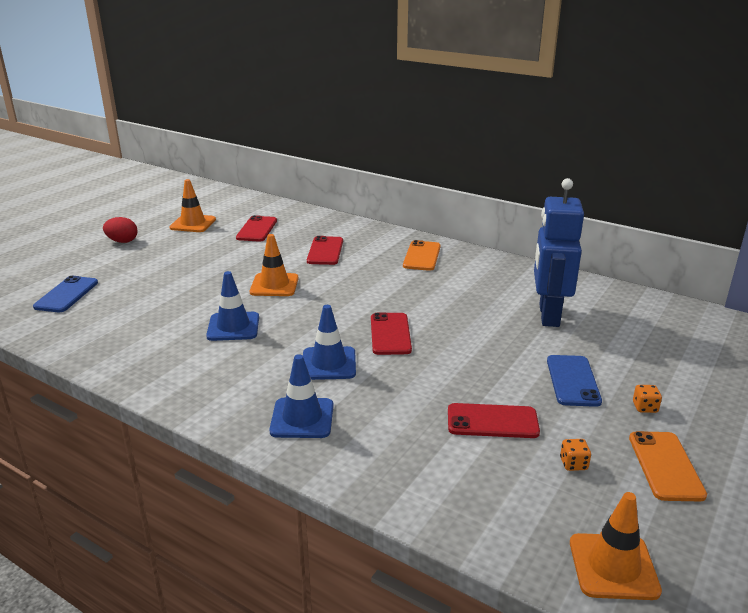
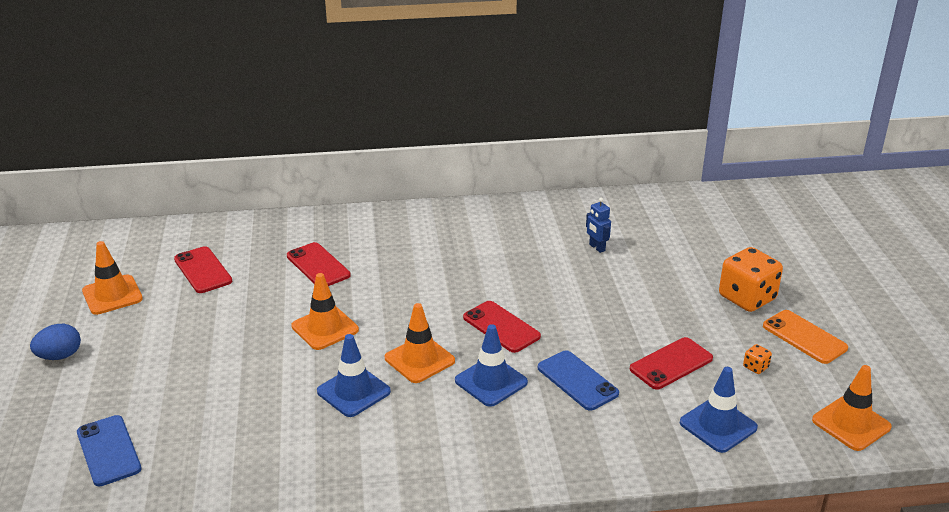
camera: 40 degrees left, 5 degrees up
red egg [103,217,138,243] -> blue egg [30,324,81,360]
blue traffic cone [269,354,334,438] -> blue traffic cone moved to [680,367,758,453]
orange phone [403,240,441,271] -> none
blue robot [534,178,584,327] -> blue robot [586,197,611,253], size x0.41
blue phone [547,355,602,407] -> blue phone moved to [538,350,619,411]
orange dice [633,385,662,413] -> orange dice [719,247,783,312], size x2.40
none -> orange traffic cone [385,303,455,383]

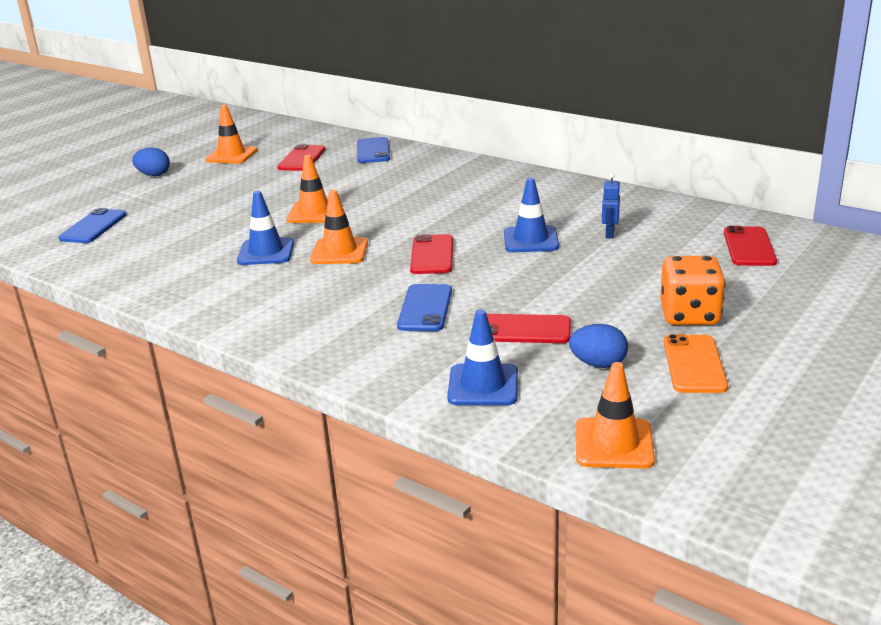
camera: 45 degrees right, 5 degrees down
red phone [287,242,351,286] -> red phone moved to [724,226,777,266]
blue traffic cone [455,324,528,407] -> blue traffic cone moved to [504,178,559,253]
orange dice [743,344,772,374] -> blue egg [569,324,628,368]
none -> blue phone [357,137,390,163]

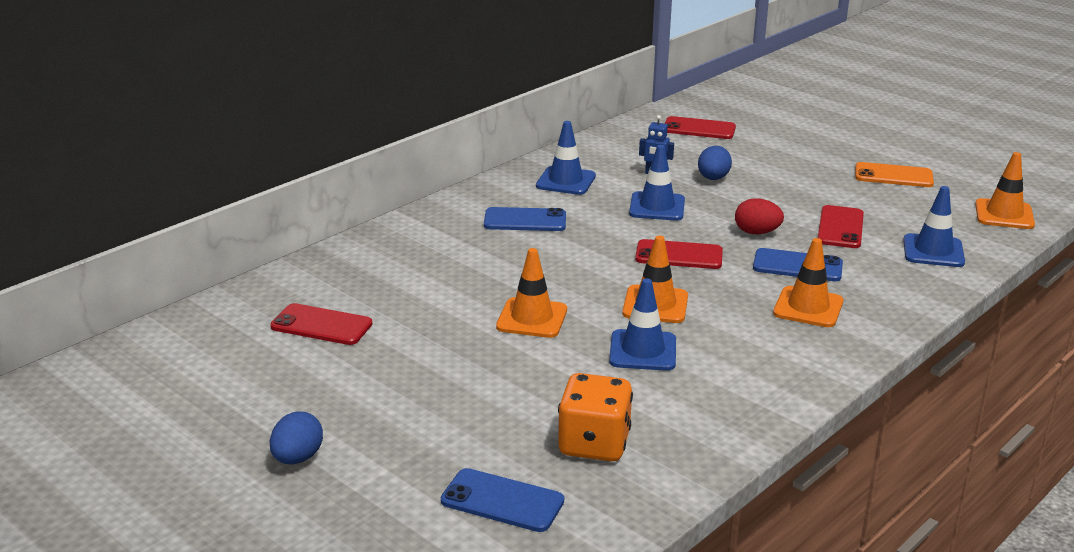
camera: 85 degrees left, 0 degrees up
orange traffic cone [205,105,258,164] -> orange traffic cone moved to [773,238,843,327]
blue phone [357,137,390,163] -> blue phone moved to [484,207,566,231]
blue egg [569,324,628,368] -> blue egg moved to [698,146,732,180]
orange dice [660,256,726,325] -> orange dice moved to [558,373,633,462]
none -> blue traffic cone [536,121,596,195]
none -> red egg [735,198,784,234]

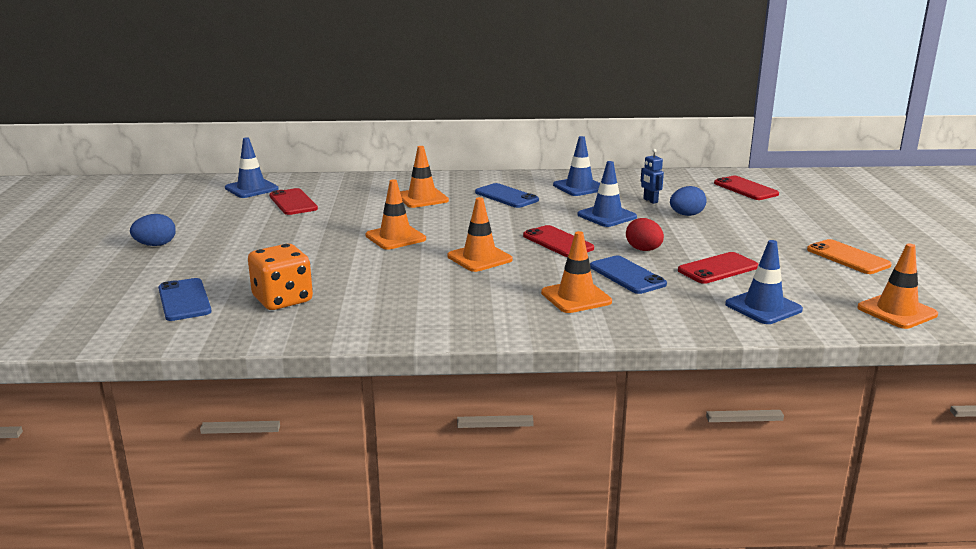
camera: 45 degrees right, 5 degrees down
blue traffic cone [609,278,676,371] -> blue traffic cone moved to [225,137,279,198]
none -> orange traffic cone [400,146,449,208]

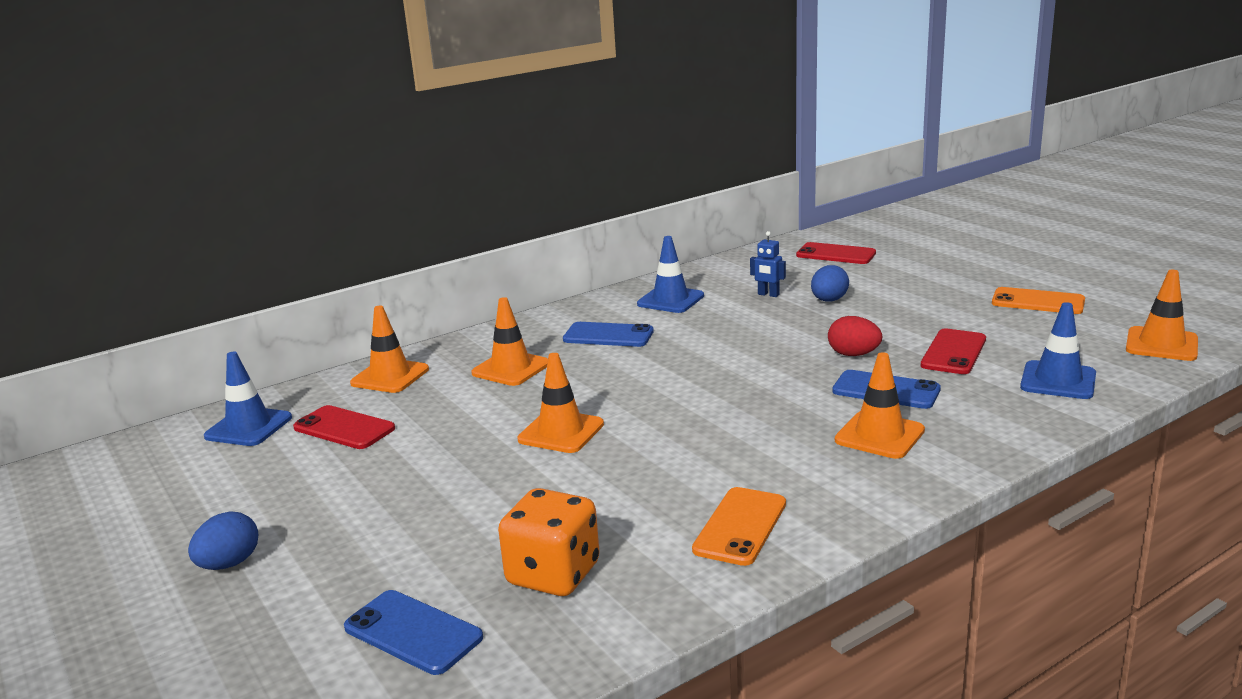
camera: 30 degrees left, 0 degrees up
orange traffic cone [447,197,513,272] -> orange traffic cone moved to [350,305,429,393]
red phone [523,225,594,257] -> none
blue traffic cone [578,161,637,227] -> none
none -> orange phone [692,487,786,566]

